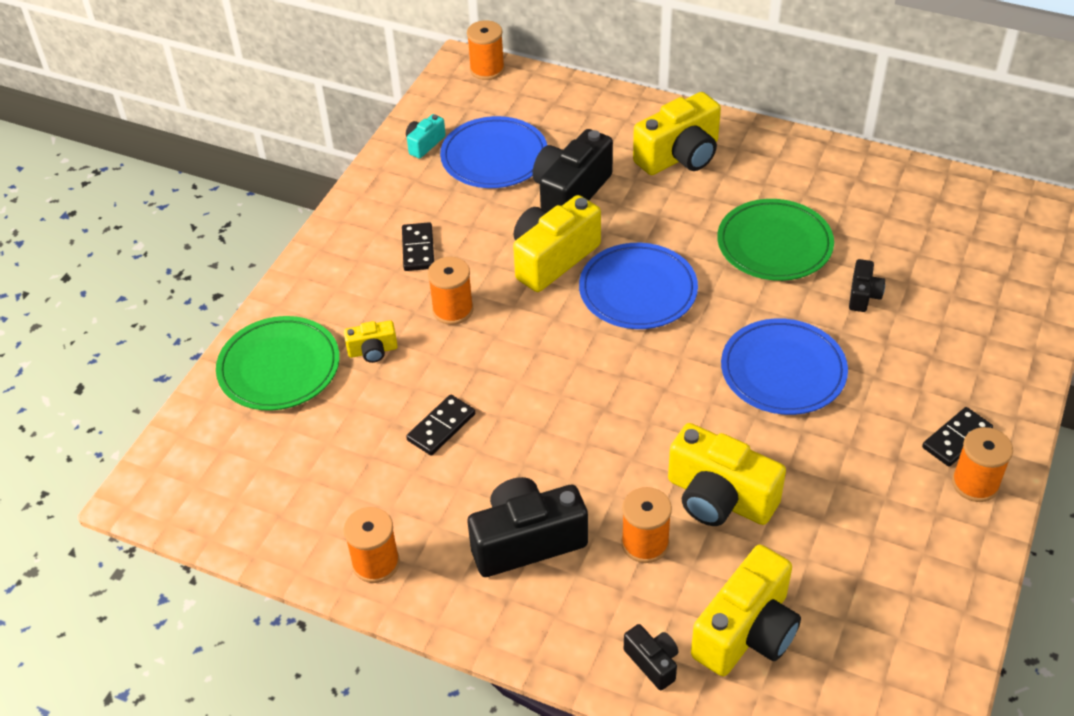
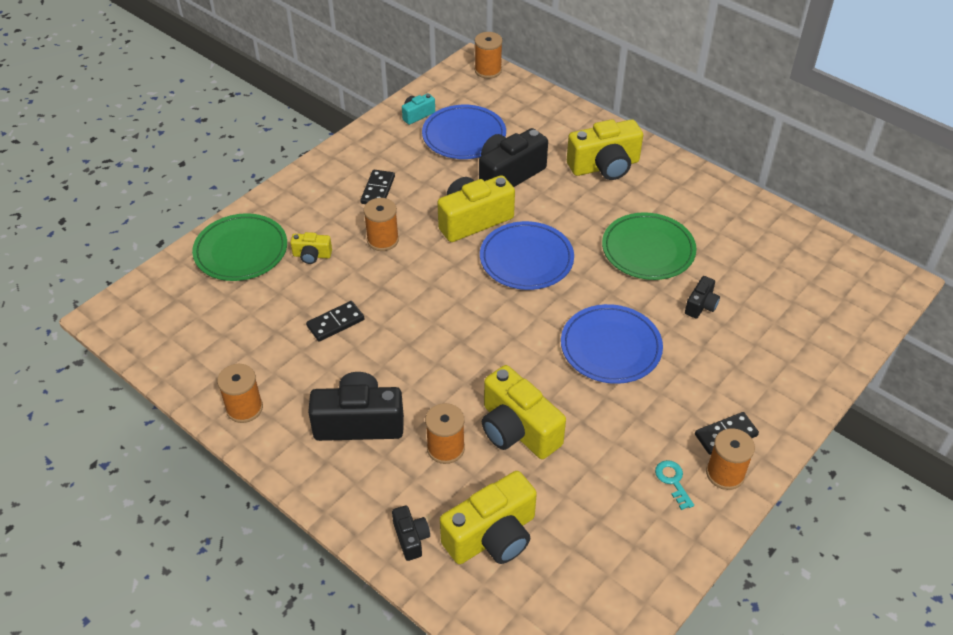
camera: 15 degrees right, 0 degrees up
none -> turquoise key [655,460,694,510]

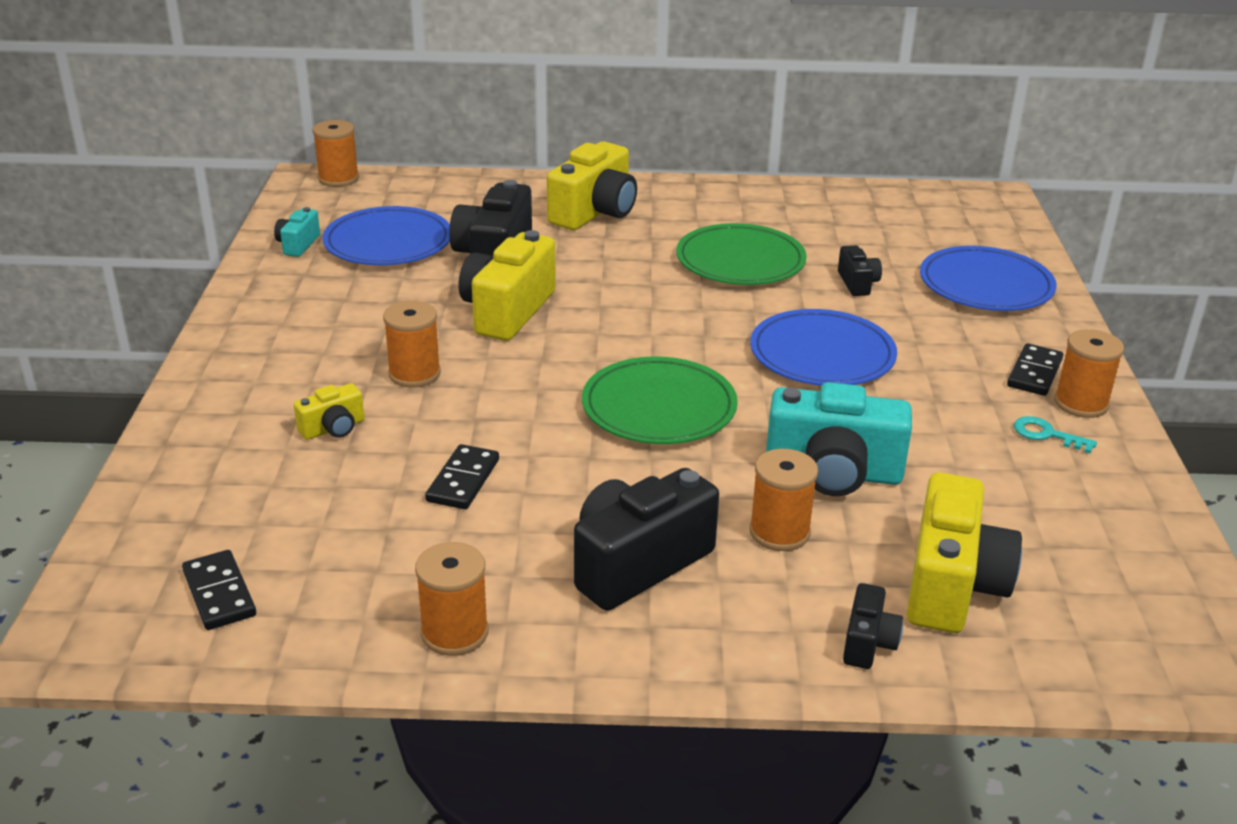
camera: 40 degrees left, 15 degrees down
green plate [192,213,287,281] -> green plate moved to [582,357,738,444]
black domino [360,170,395,204] -> black domino moved to [182,550,256,630]
black camera [392,506,430,561] -> black camera turned 75 degrees clockwise [843,583,903,669]
blue plate [480,221,574,290] -> blue plate moved to [920,246,1056,311]
yellow camera [482,365,566,459] -> turquoise camera [766,382,912,496]

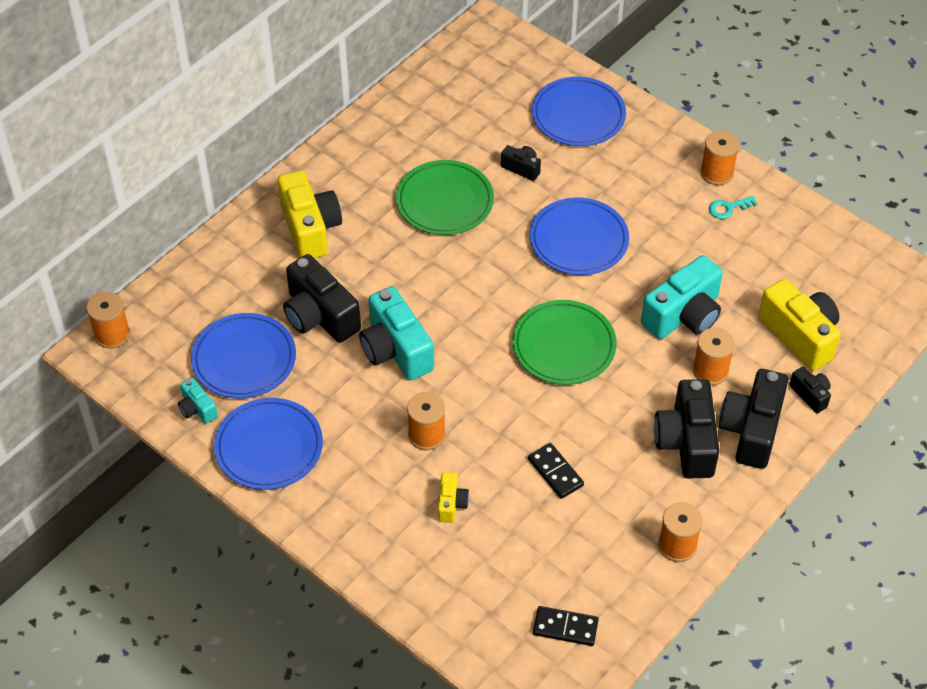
camera: 50 degrees left, 20 degrees up
yellow camera [459,230,556,341] -> turquoise camera [359,286,434,380]
black domino [1007,343,1063,396] -> none
none -> blue plate [214,398,323,490]
none -> black camera [719,369,788,469]

